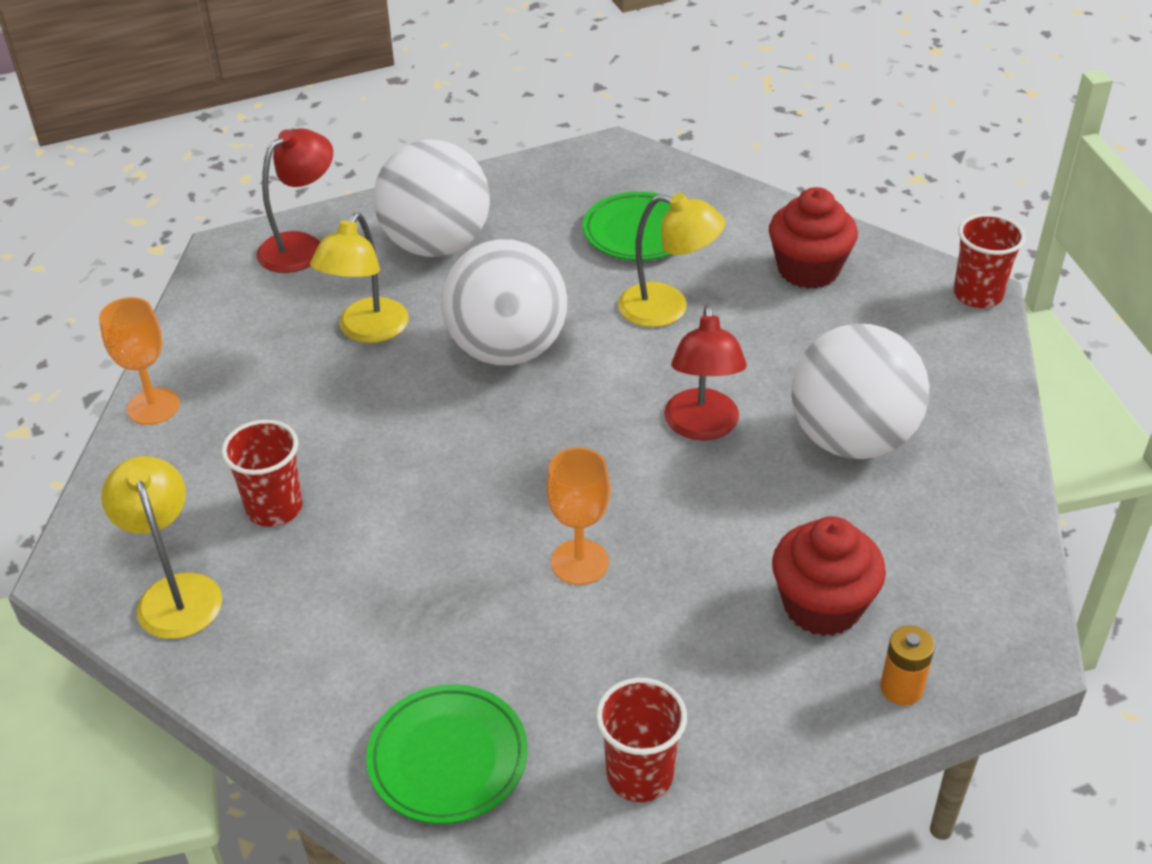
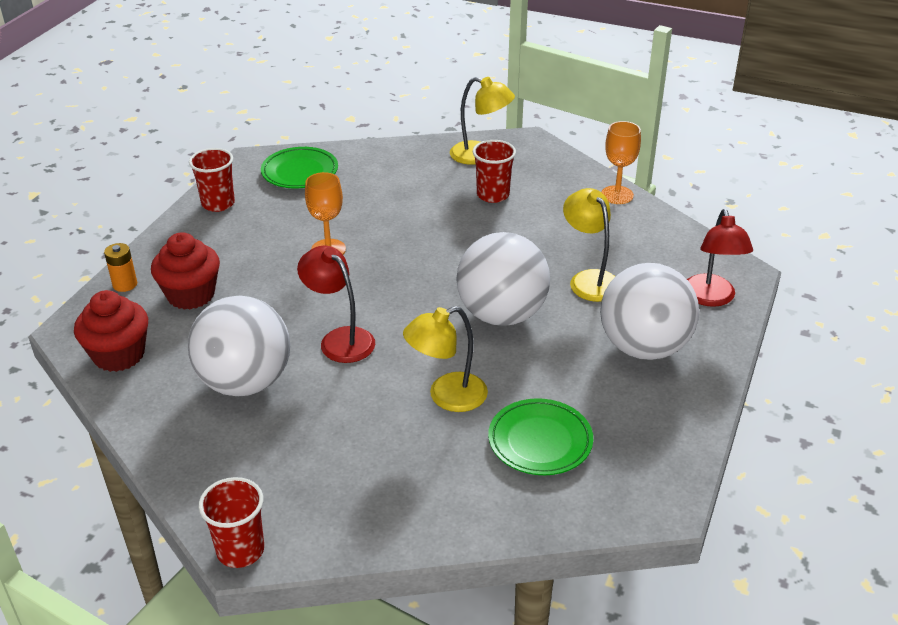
camera: 135 degrees right, 5 degrees down
red cupcake [769,187,858,289] -> red cupcake moved to [74,290,148,372]

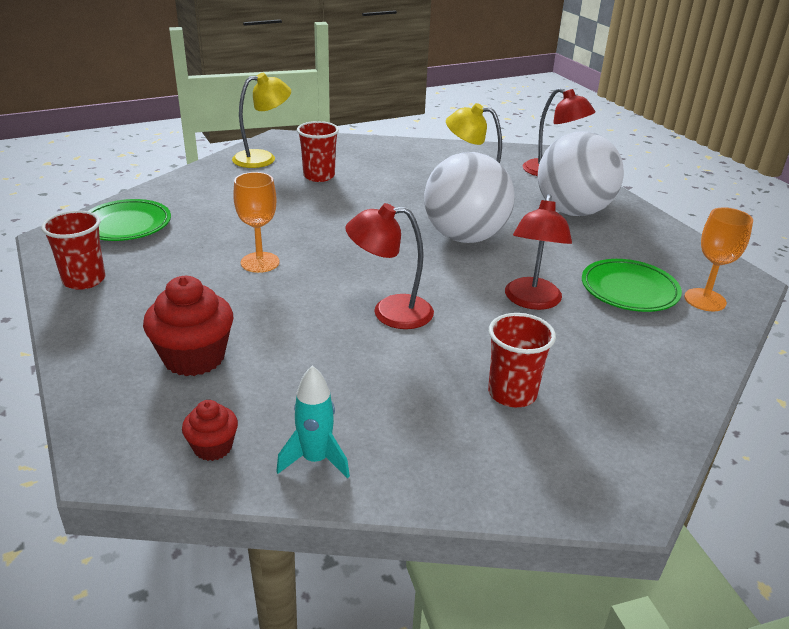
camera: 50 degrees left, 5 degrees down
red cupcake [74,290,148,372] -> red cupcake [182,400,238,461], size x0.55
orange battery [104,243,137,292] -> none
white ball [188,295,290,396] -> none
red cup [198,477,264,568] -> red cup moved to [488,313,556,407]
yellow lamp [403,306,488,412] -> red lamp [505,194,572,310]
orange goblet [601,121,641,204] -> orange goblet moved to [684,207,753,311]
none -> turquoise rocket [276,366,350,479]

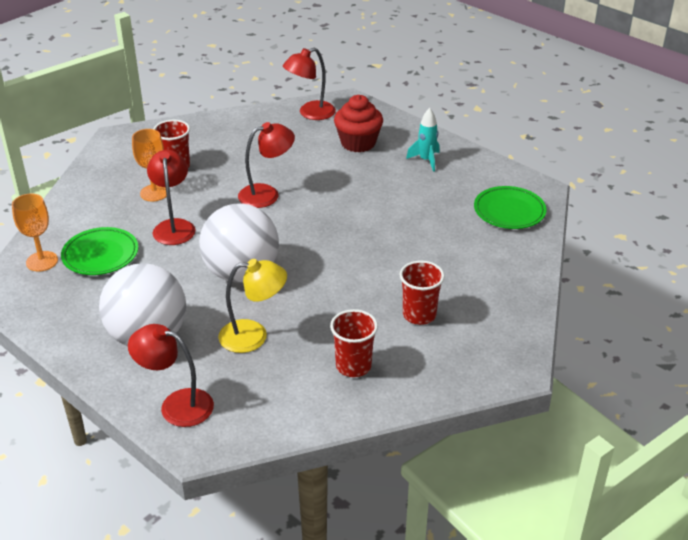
camera: 160 degrees right, 5 degrees up
red cup [41,210,105,290] -> red cup moved to [330,309,378,377]
red cupcake [182,400,238,461] -> red lamp [283,48,336,120]
yellow lamp [232,73,291,168] -> none
orange goblet [233,172,279,273] -> orange goblet moved to [132,129,167,201]
turquoise rocket [276,366,350,479] -> turquoise rocket moved to [406,108,440,172]

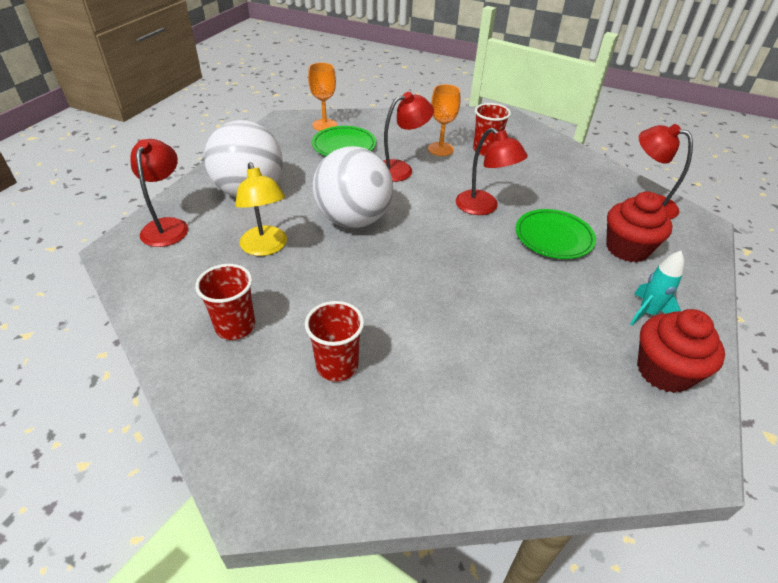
camera: 70 degrees right, 5 degrees up
green plate [474,186,547,229] -> green plate moved to [516,209,596,259]
none -> red cupcake [637,309,725,393]

